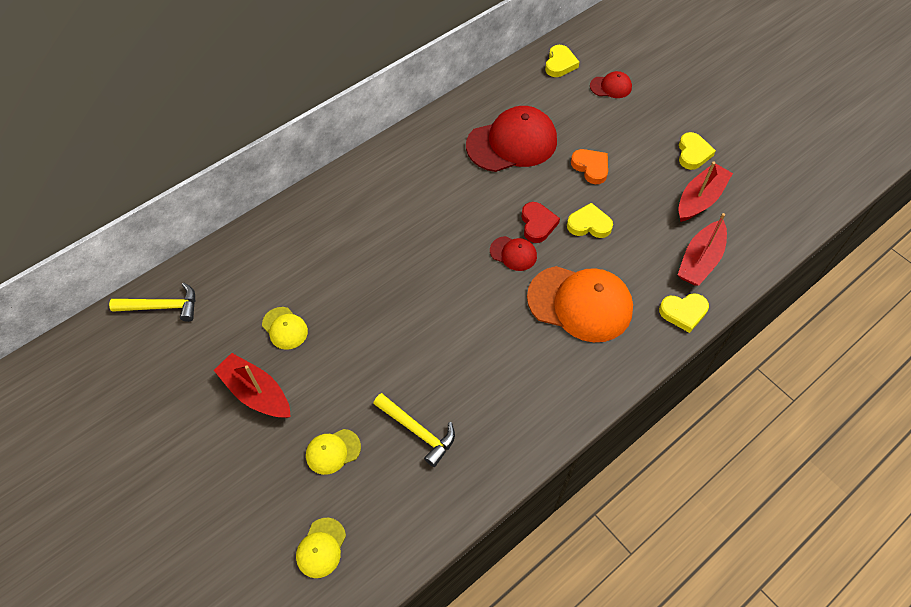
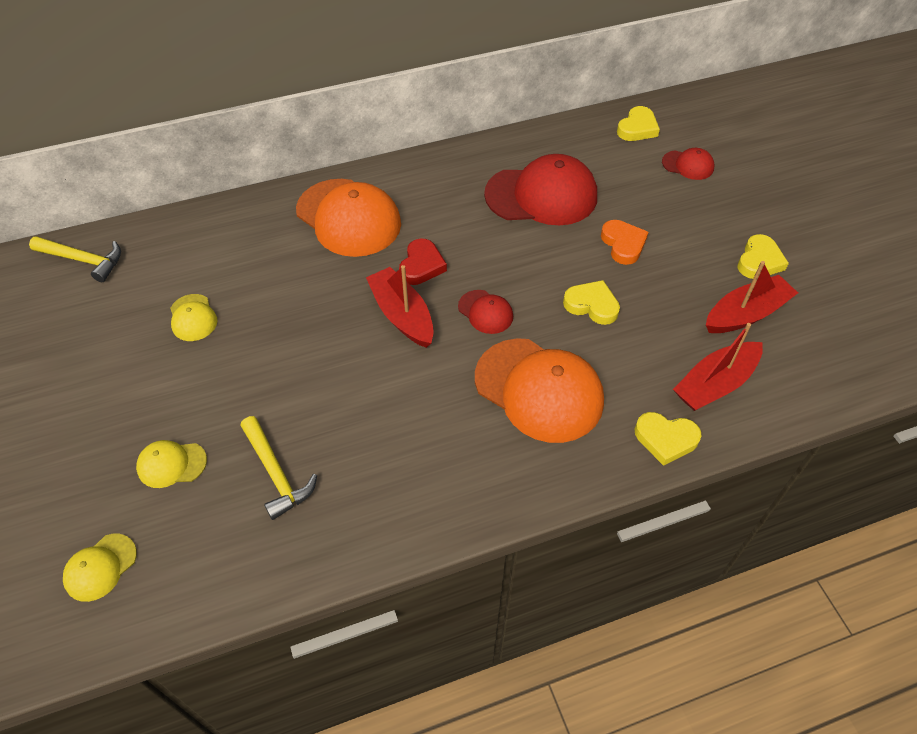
camera: 20 degrees right, 5 degrees down
red boat [214,353,291,418] -> red boat moved to [366,265,434,348]
red heart [521,202,560,243] -> red heart moved to [399,238,447,285]
none -> orange cap [296,179,401,257]

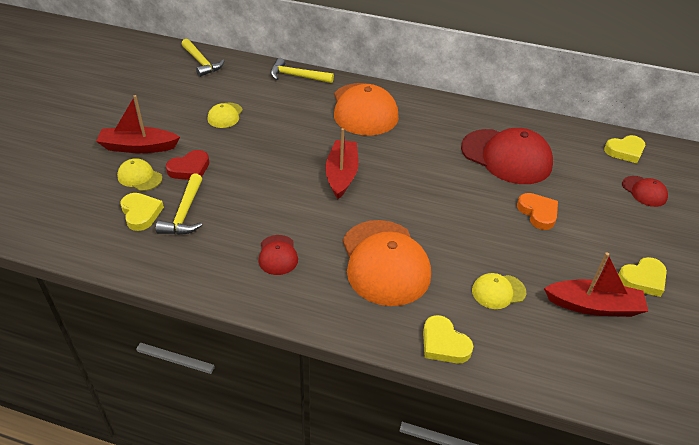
camera: 35 degrees right, 10 degrees down
yellow cap [63,534,137,602] -> yellow cap moved to [472,273,526,309]
red heart [399,238,447,285] -> red heart moved to [166,150,209,180]
red cap [458,290,513,334] -> red cap moved to [258,235,298,275]
yellow heart [563,280,620,325] -> yellow heart moved to [121,193,164,231]
orange heart [601,220,649,265] -> orange heart turned 45 degrees counterclockwise [517,193,558,230]
red boat [673,323,763,411] -> red boat moved to [96,95,180,153]
none -> yellow hammer [270,58,334,83]

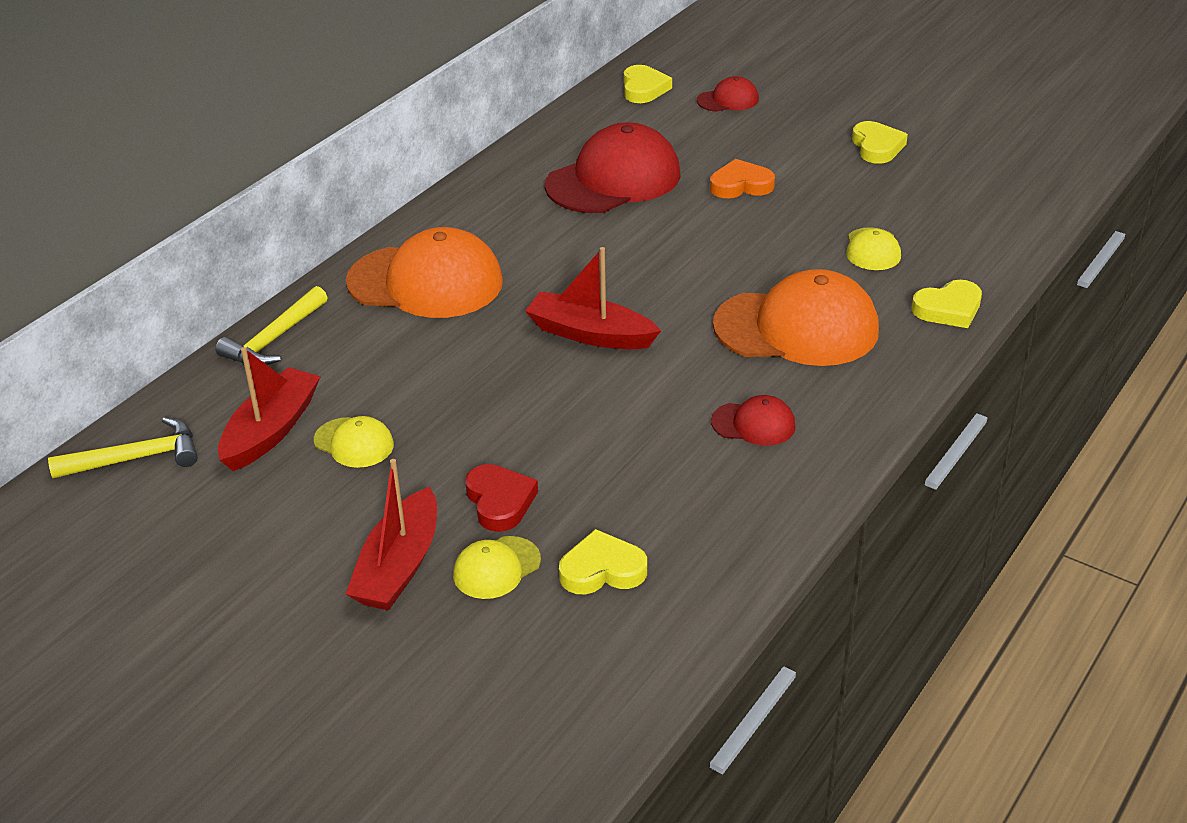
camera: 70 degrees left, 5 degrees down
yellow hammer [156,173,202,235] -> none
red boat [544,252,648,317] -> red boat moved to [218,347,321,471]

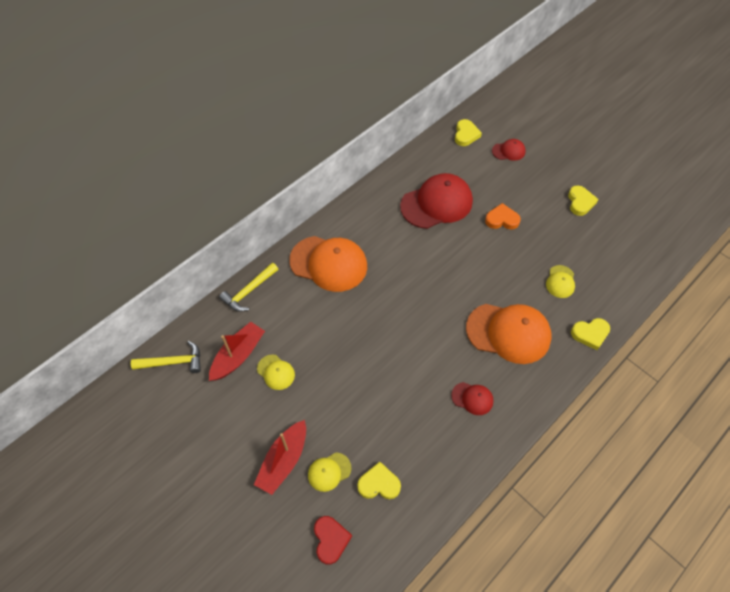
camera: 10 degrees right, 20 degrees up
red heart [465,464,538,532] -> red heart moved to [314,516,352,565]
red boat [525,247,661,349] -> none

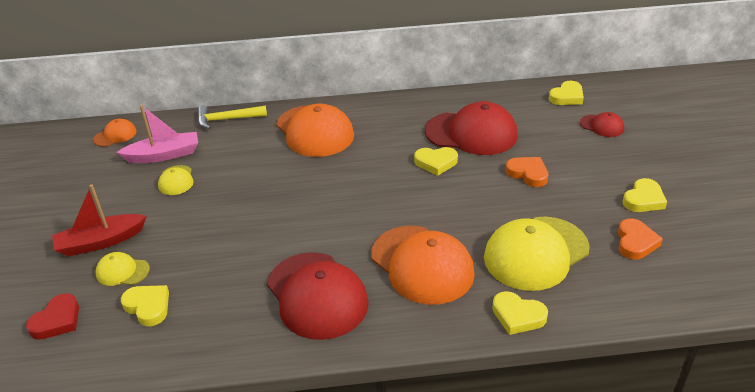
camera: 40 degrees right, 20 degrees down
yellow hammer [131,341,201,373] -> orange cap [93,119,137,147]
red boat [209,322,265,381] -> pink boat [117,105,198,163]
red cap [451,382,494,415] -> red cap [267,252,369,340], size x2.11
yellow cap [546,265,575,298] -> yellow cap [484,217,590,291], size x2.11
none -> yellow heart [414,147,458,176]
none -> orange heart [618,218,663,260]

